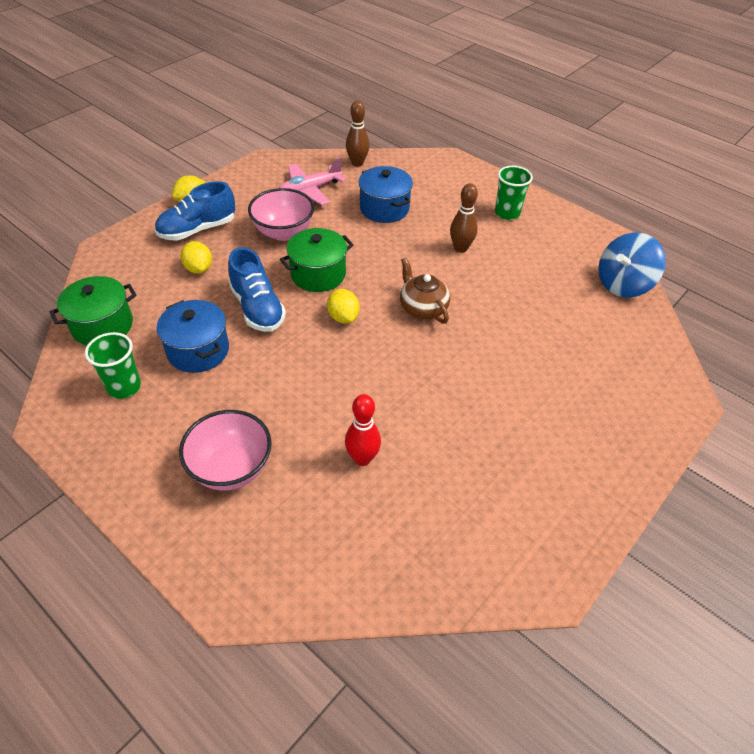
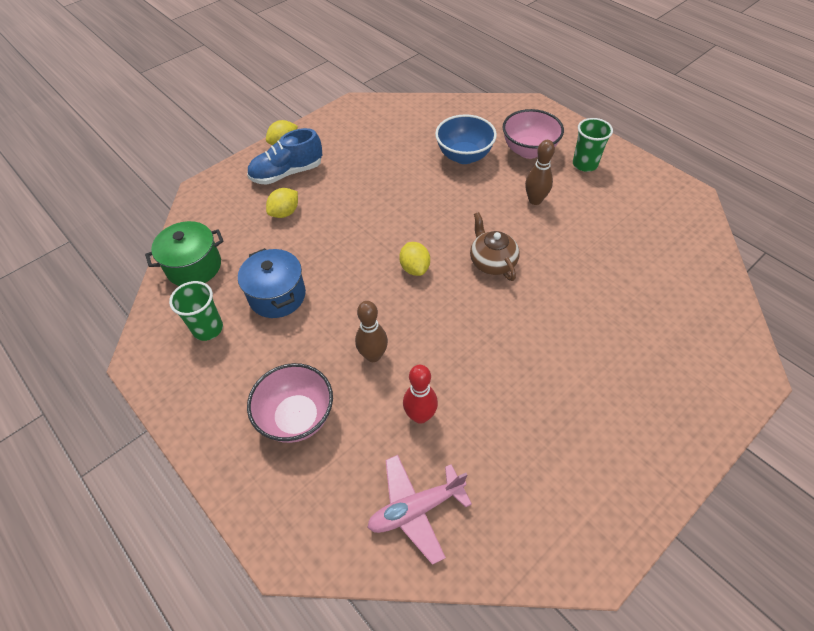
camera: 10 degrees right, 5 degrees up
yellow lemon [181,241,212,274] -> yellow lemon turned 60 degrees clockwise [266,188,298,218]
blue shoe [228,247,286,332] -> none
pink bowl [248,188,314,241] -> pink bowl moved to [502,109,564,159]
pink plane [279,158,346,205] -> pink plane moved to [367,455,472,565]
green pot [280,228,354,292] -> none
brown bowling pin [346,100,370,167] -> brown bowling pin moved to [355,301,388,362]
blue pot [358,166,413,223] -> blue bowl [435,114,497,164]
blue spinning top [598,232,666,298] -> none

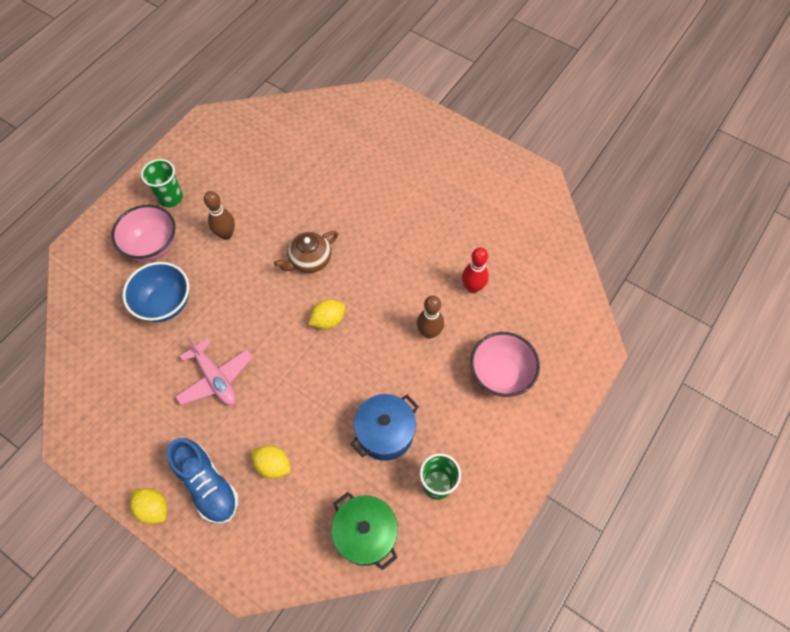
camera: 105 degrees left, 10 degrees up
pink plane [367,455,472,565] -> pink plane moved to [175,337,252,405]

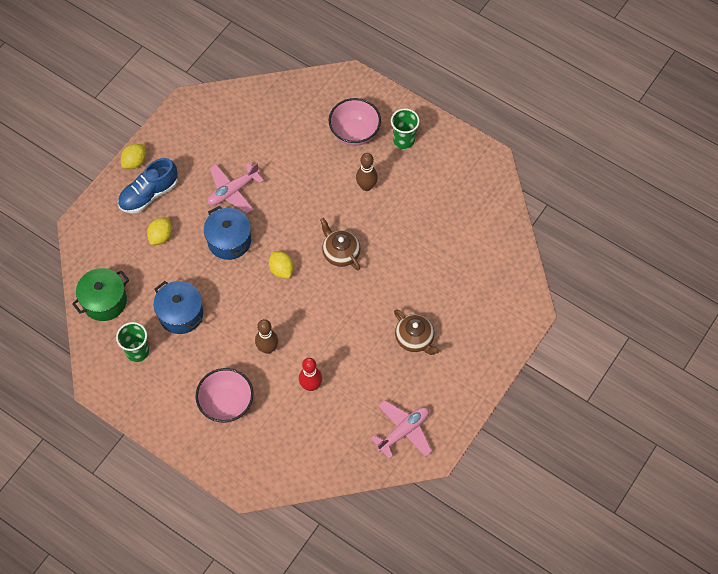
camera: 90 degrees right, 0 degrees up
blue bowl [123,262,189,322] -> none
none -> blue pot [204,206,251,260]
none -> pink plane [371,400,432,459]
none -> brown teapot [394,309,439,355]

